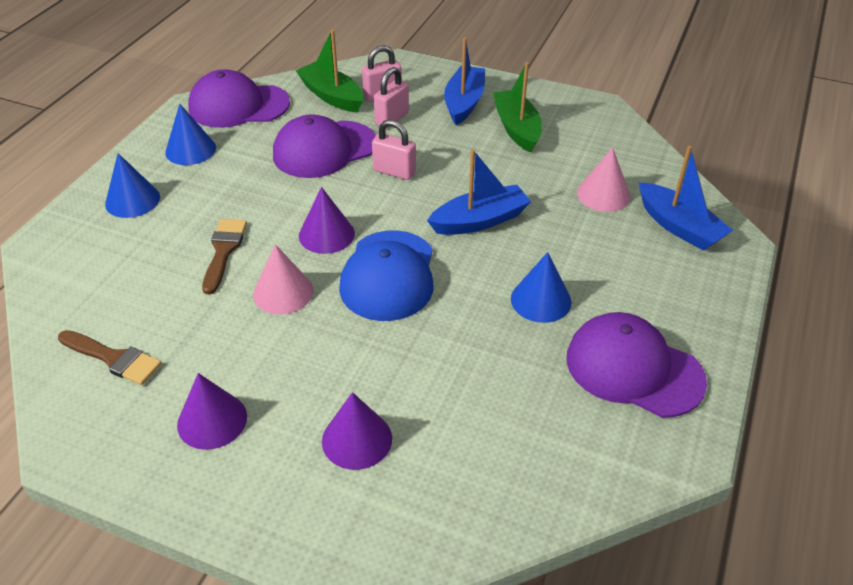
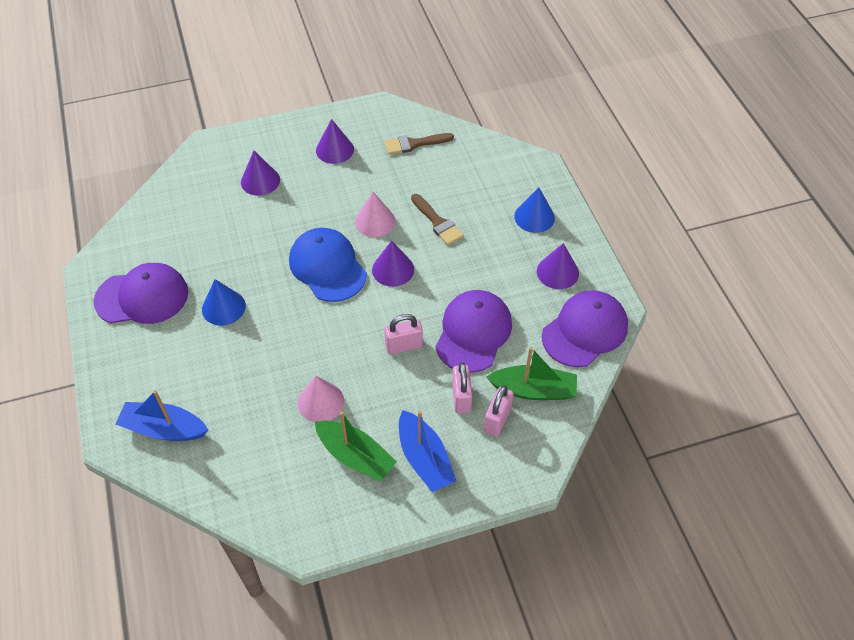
camera: 140 degrees right, 10 degrees up
blue cone [165,104,216,165] -> purple cone [537,243,579,289]
blue boat [427,149,531,235] -> none
pink cone [577,147,631,212] -> pink cone moved to [297,376,344,422]

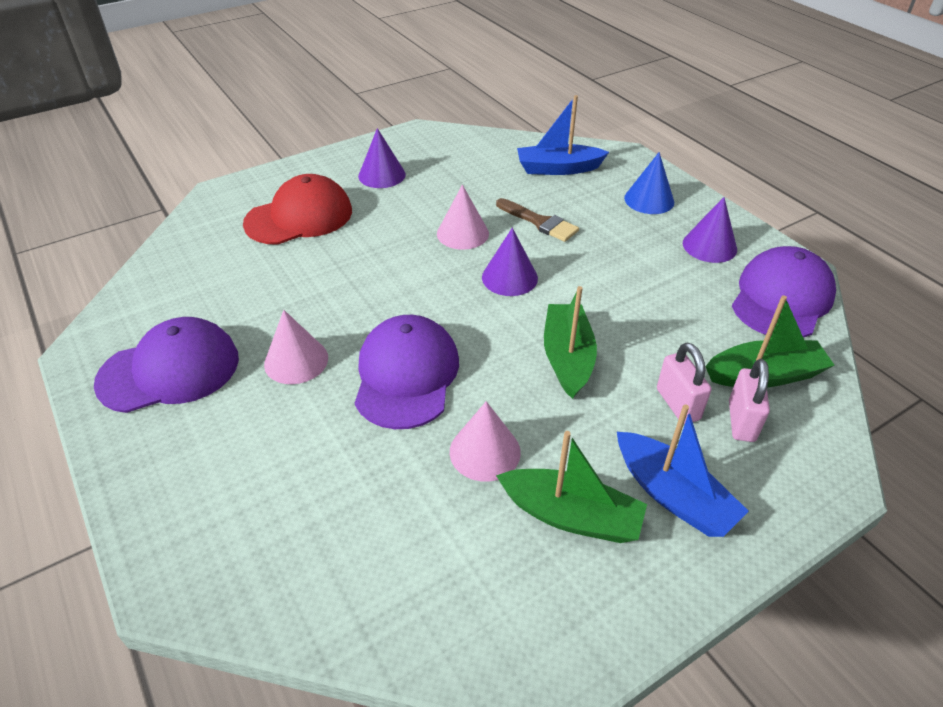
camera: 15 degrees left, 10 degrees down
blue boat [116,390,208,441] -> blue boat moved to [517,95,609,175]
blue cone [202,279,246,326] -> pink cone [264,310,328,384]
purple cone [241,151,280,196] -> red cap [243,174,352,245]
blue cap [289,228,367,302] -> none
pink padlock [384,314,423,355] -> green boat [544,286,597,399]
brown brush [385,133,454,155] -> none
purple cap [435,290,512,373] -> purple cap moved to [355,315,459,429]

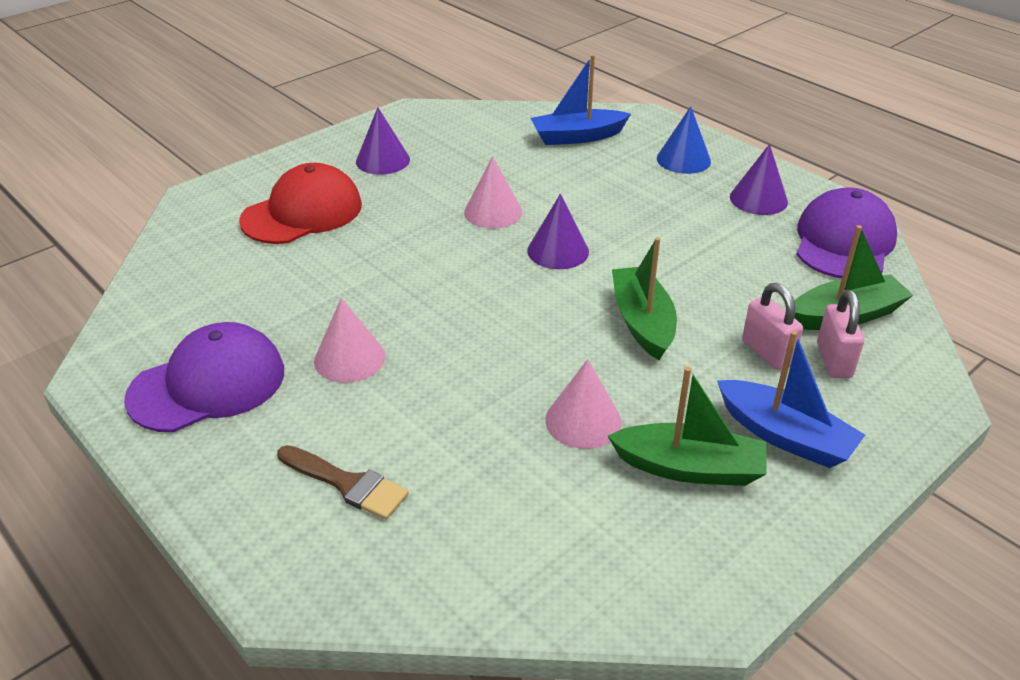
camera: 10 degrees left, 5 degrees down
purple cap [355,315,459,429] -> none
brown brush [496,198,579,242] -> brown brush moved to [277,445,409,520]

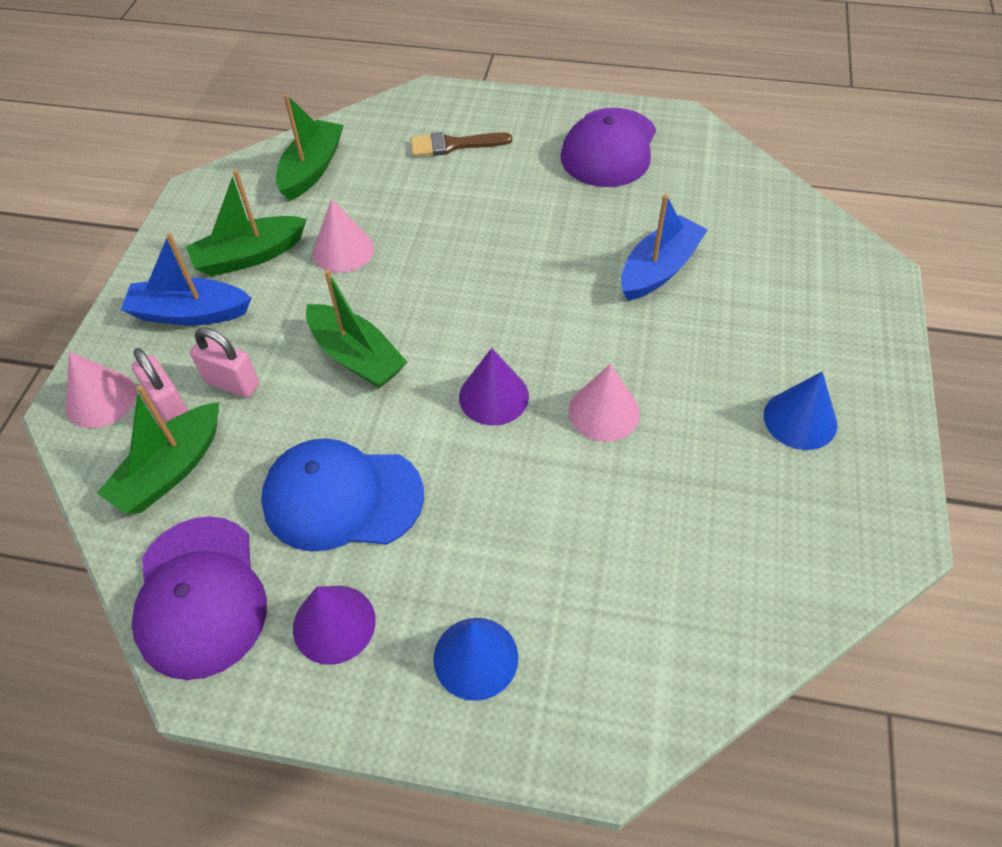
camera: 145 degrees right, 15 degrees up
red cap [239,163,362,244] -> none
pink cone [314,298,385,383] -> pink cone moved to [66,352,137,428]
purple cone [356,107,410,175] -> blue cone [764,372,837,450]
blue boat [531,55,631,145] -> blue boat moved to [621,194,708,301]
none -> blue cap [261,438,424,552]
none -> green boat [276,94,344,201]

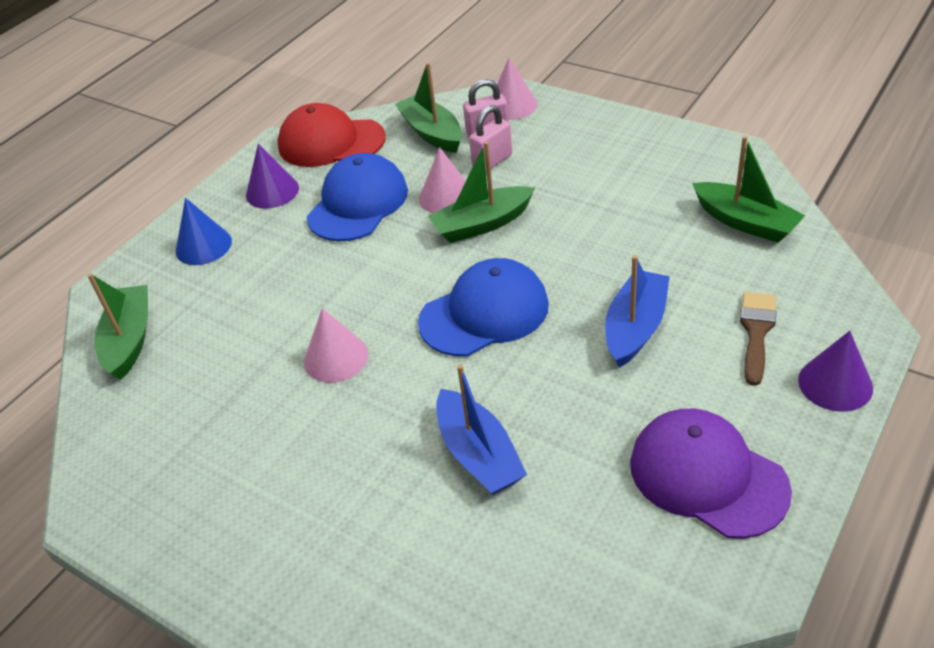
camera: 115 degrees right, 10 degrees down
blue boat [121,233,251,326] -> blue boat moved to [605,255,670,367]
purple cap [132,516,267,680] -> red cap [278,103,386,167]
green boat [186,170,307,277] -> green boat moved to [87,273,148,380]
pink cone [313,199,374,273] -> pink cone moved to [419,147,466,213]
purple cone [459,348,529,426] -> purple cone moved to [798,331,873,412]
blue cone [764,372,837,450] -> none
none -> blue cap [418,258,549,356]

